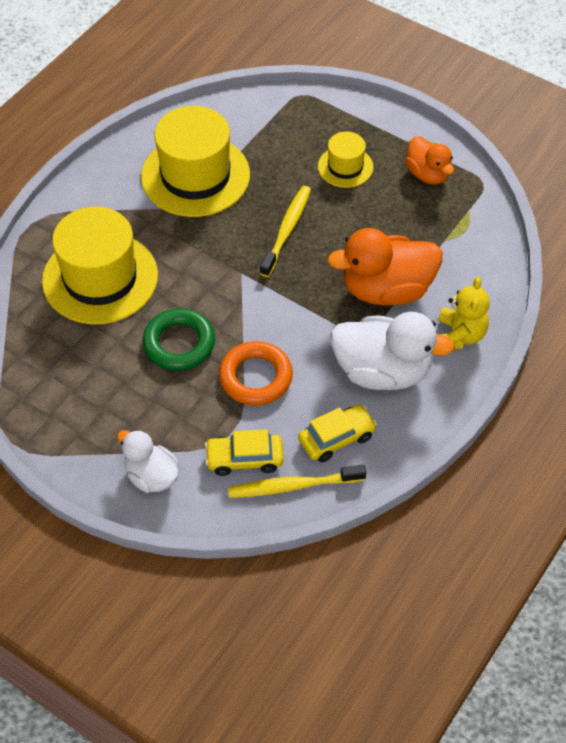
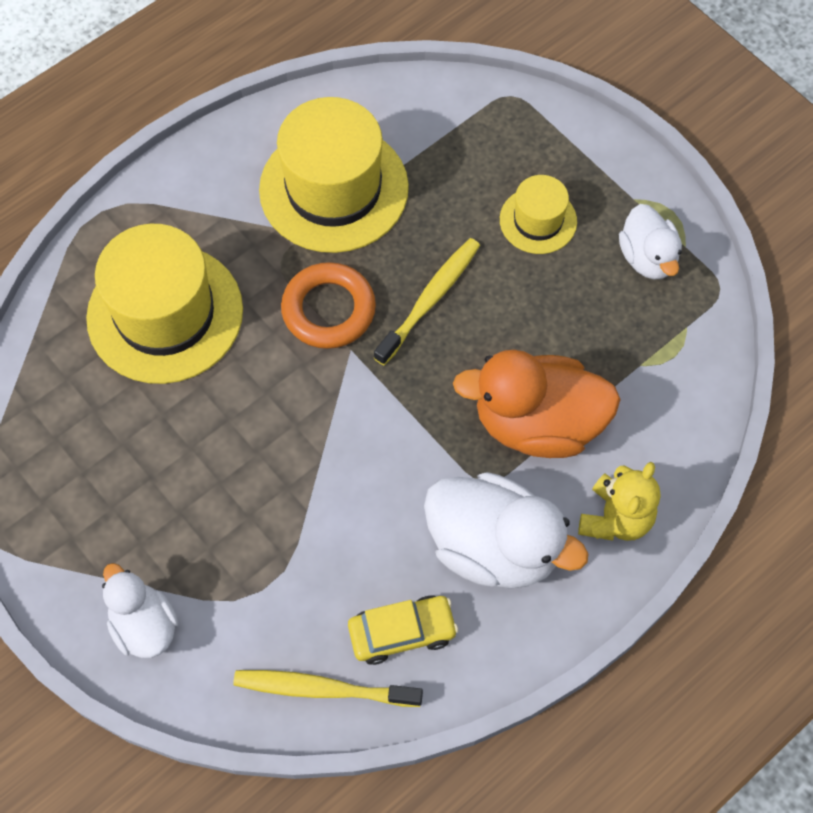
camera: 15 degrees right, 10 degrees up
green ring [143,308,215,371] -> none
yellow car [205,429,284,476] -> none
orange ring [219,341,293,405] -> orange ring moved to [281,262,376,349]
orange duck [405,136,454,184] -> white duck [619,204,682,280]

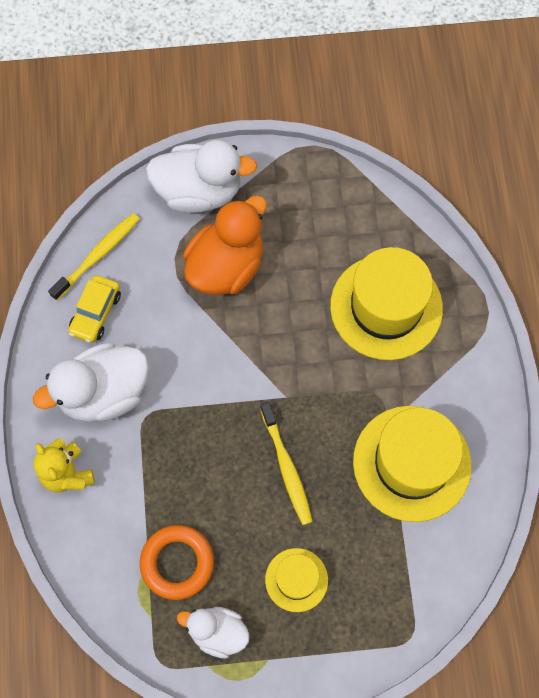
camera: 125 degrees right, 5 degrees up
white duck [102,563,179,658] -> white duck [146,140,257,213], size x1.68
orange ring [281,262,376,349] -> orange ring moved to [140,525,214,600]
orange duck [453,350,621,458] -> orange duck moved to [183,195,267,295]

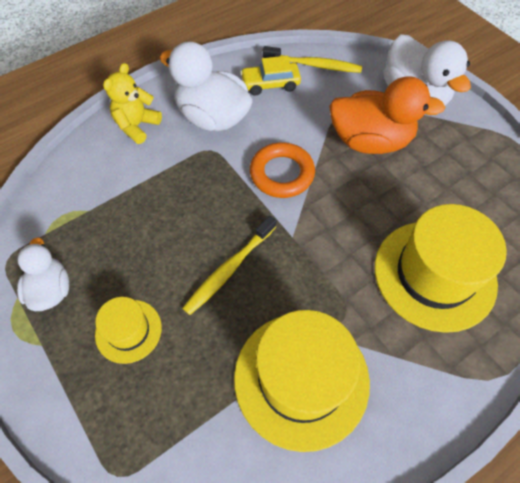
camera: 60 degrees right, 10 degrees down
orange ring [140,525,214,600] -> orange ring moved to [250,142,315,198]

